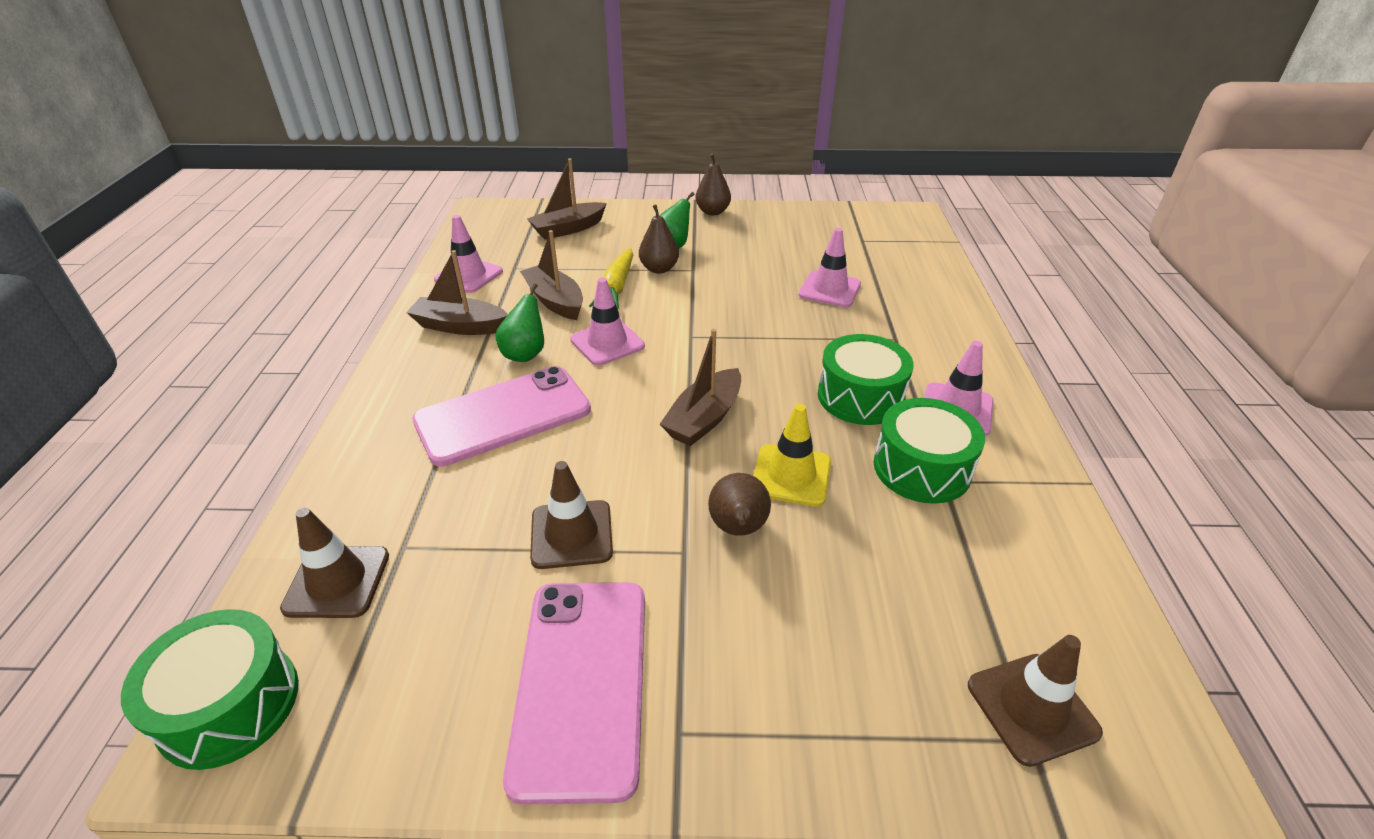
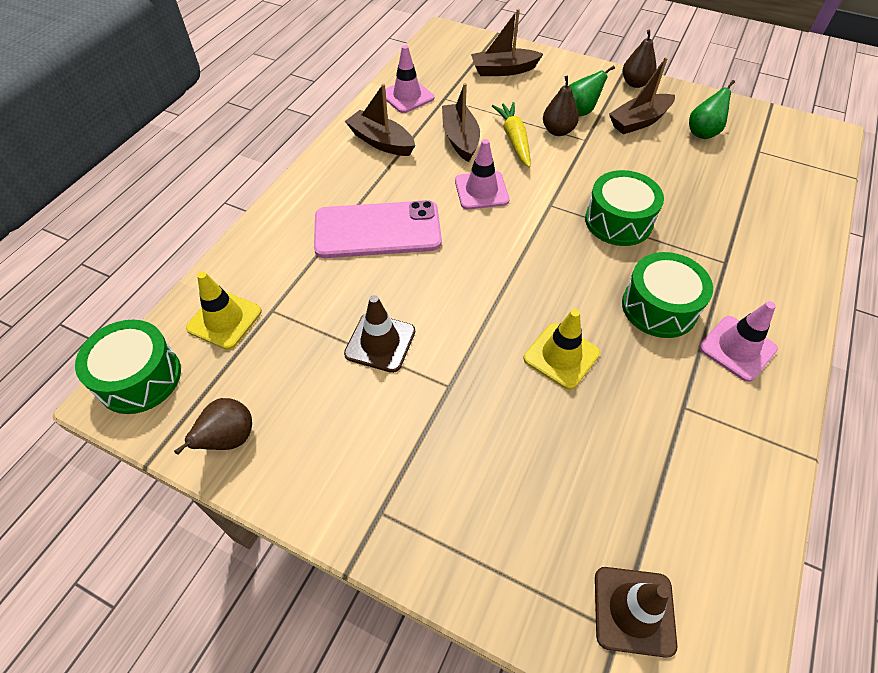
camera: 25 degrees right, 15 degrees up
brown traffic cone [280,508,389,618] -> yellow traffic cone [186,271,262,350]
green pear [495,283,544,362] -> green pear moved to [689,80,735,139]
pink phone [503,582,645,805] -> none
yellow carrot [589,248,633,309] -> yellow carrot turned 135 degrees clockwise [492,102,530,168]
brown boat [660,329,741,446] -> brown boat moved to [609,57,675,134]
brown pear [708,473,771,536] -> brown pear moved to [174,398,252,455]
pink traffic cone [799,228,861,307] -> none
green drum [874,398,985,504] -> green drum moved to [585,170,664,246]

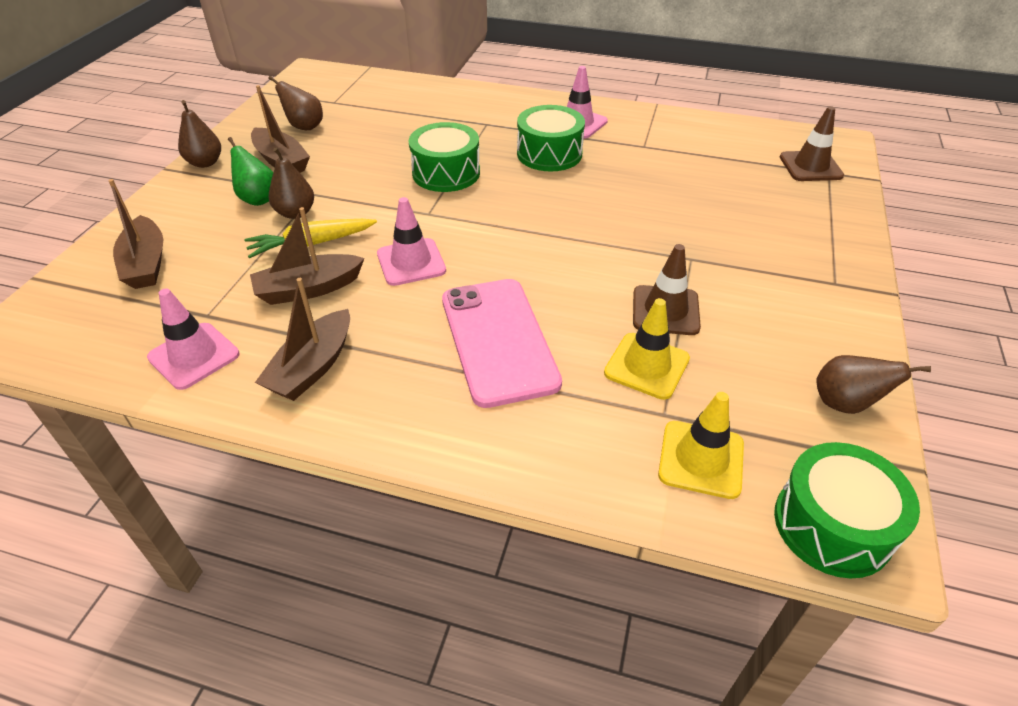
camera: 100 degrees left, 10 degrees down
yellow traffic cone [524,309,600,390] -> yellow traffic cone moved to [604,298,690,400]
green pear [689,80,735,139] -> brown pear [268,76,323,130]

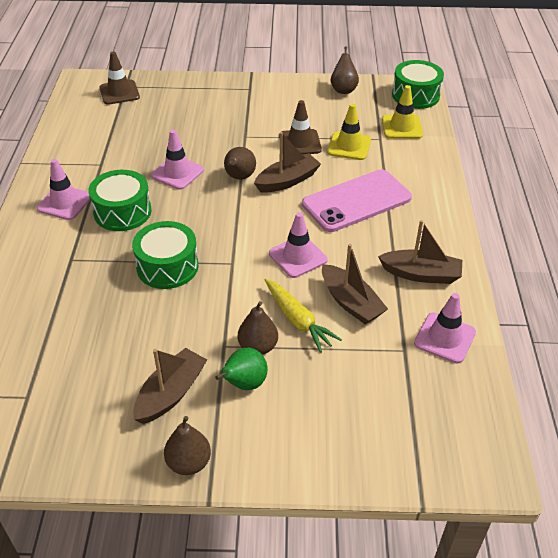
camera: 105 degrees left, 0 degrees up
brown boat [108,179,163,289] -> brown boat moved to [254,132,321,193]
brown pear [268,76,323,130] -> brown pear moved to [224,147,256,180]
none -> pink traffic cone [151,130,204,190]

